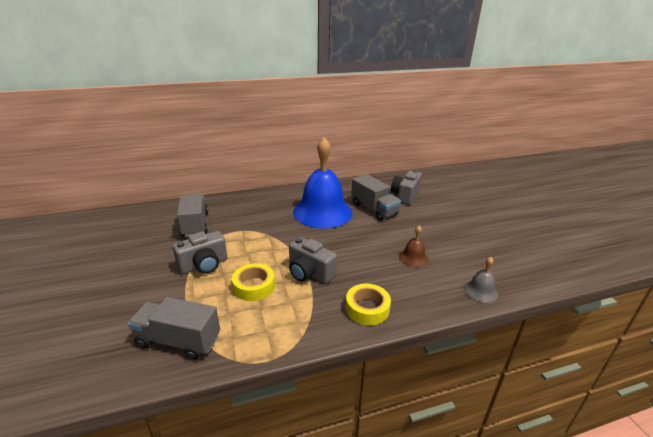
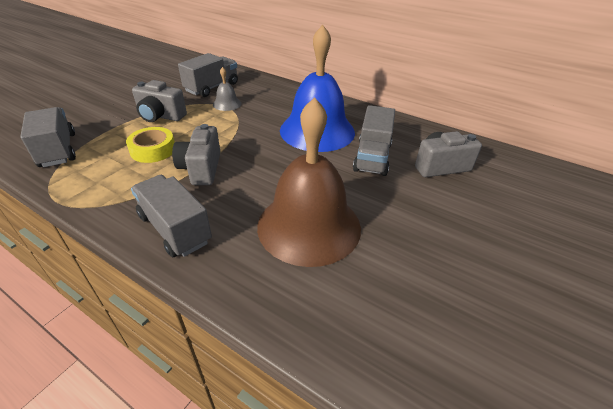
camera: 50 degrees right, 10 degrees up
yellow tape [346,284,391,325] -> grey truck [131,175,212,257]
brown bell [399,226,429,267] -> brown bell [257,97,361,267], size x2.40
grey bell [464,257,498,303] -> grey bell moved to [213,67,242,111]

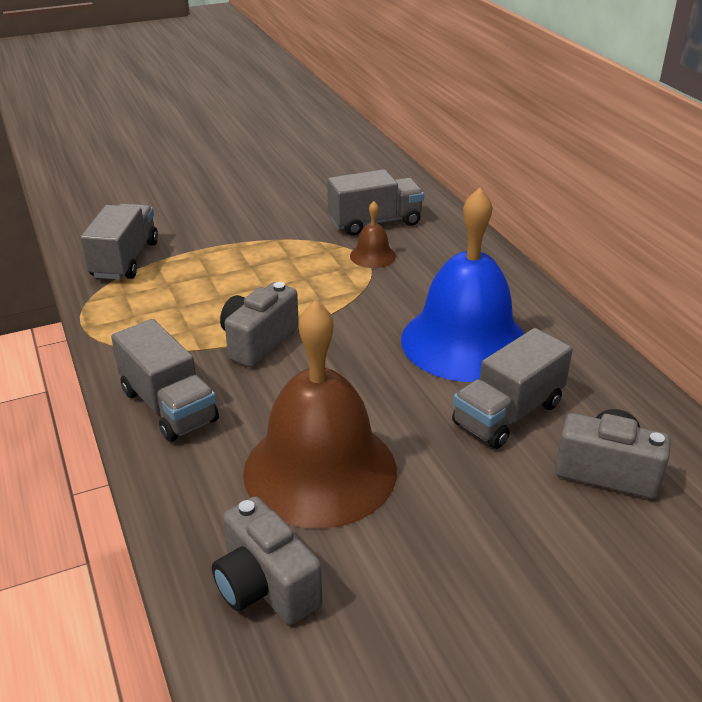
camera: 35 degrees right, 5 degrees down
yellow tape [126,127,175,163] -> none
grey truck [131,175,212,257] -> grey truck turned 150 degrees clockwise [111,319,219,442]
grey camera [132,80,187,122] -> grey camera moved to [212,496,322,625]
grey bell [213,67,242,111] -> brown bell [350,201,396,268]

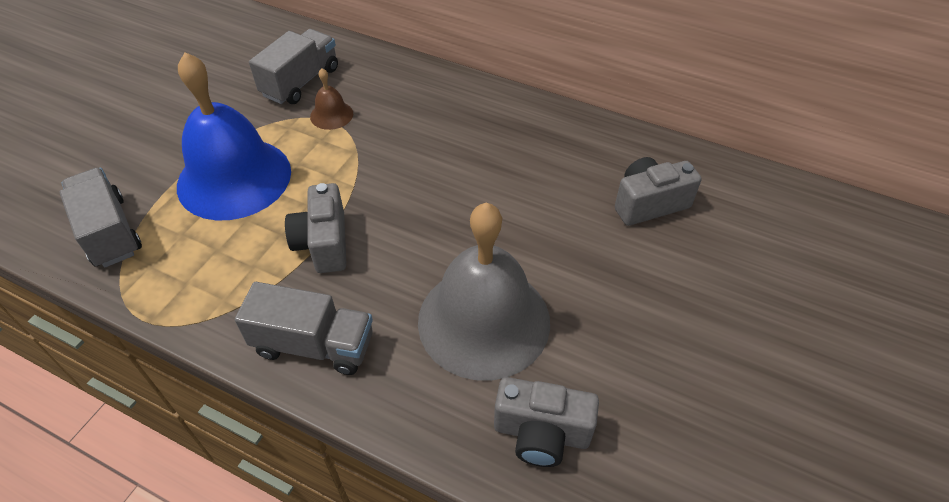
camera: 40 degrees left, 15 degrees up
brown bell [243,300,397,529] -> grey bell [418,202,550,381]
blue bell [401,188,524,382] -> blue bell moved to [177,52,291,220]
grey truck [452,328,573,449] -> none

